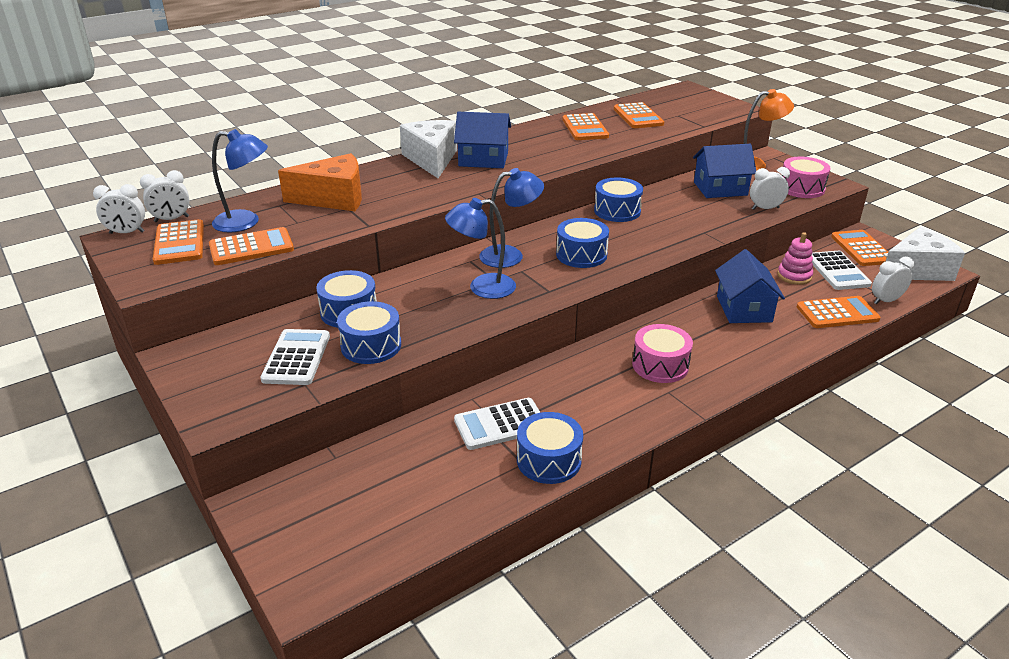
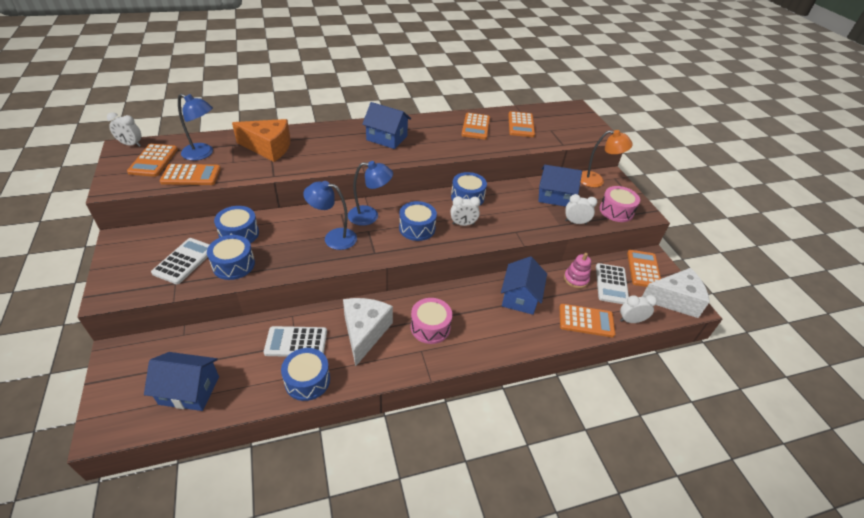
camera: 15 degrees right, 10 degrees up
white clock [140,170,189,222] -> white clock moved to [451,196,480,226]
white cheese [400,120,457,178] -> white cheese moved to [343,298,393,366]
none -> blue house [144,352,219,411]

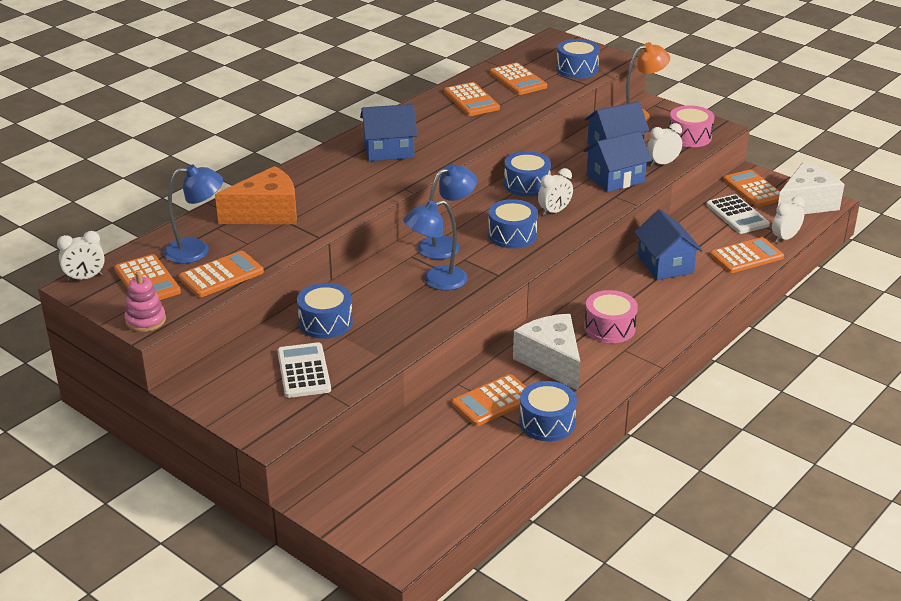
camera: 30 degrees left, 10 degrees down
blue house [144,352,219,411] -> blue house moved to [583,131,652,192]
blue drum [207,235,255,280] -> blue drum moved to [556,39,600,79]
white calculator [264,326,327,357] -> orange calculator [452,374,526,426]
pink stacking toy [564,253,591,288] -> pink stacking toy moved to [124,271,166,332]

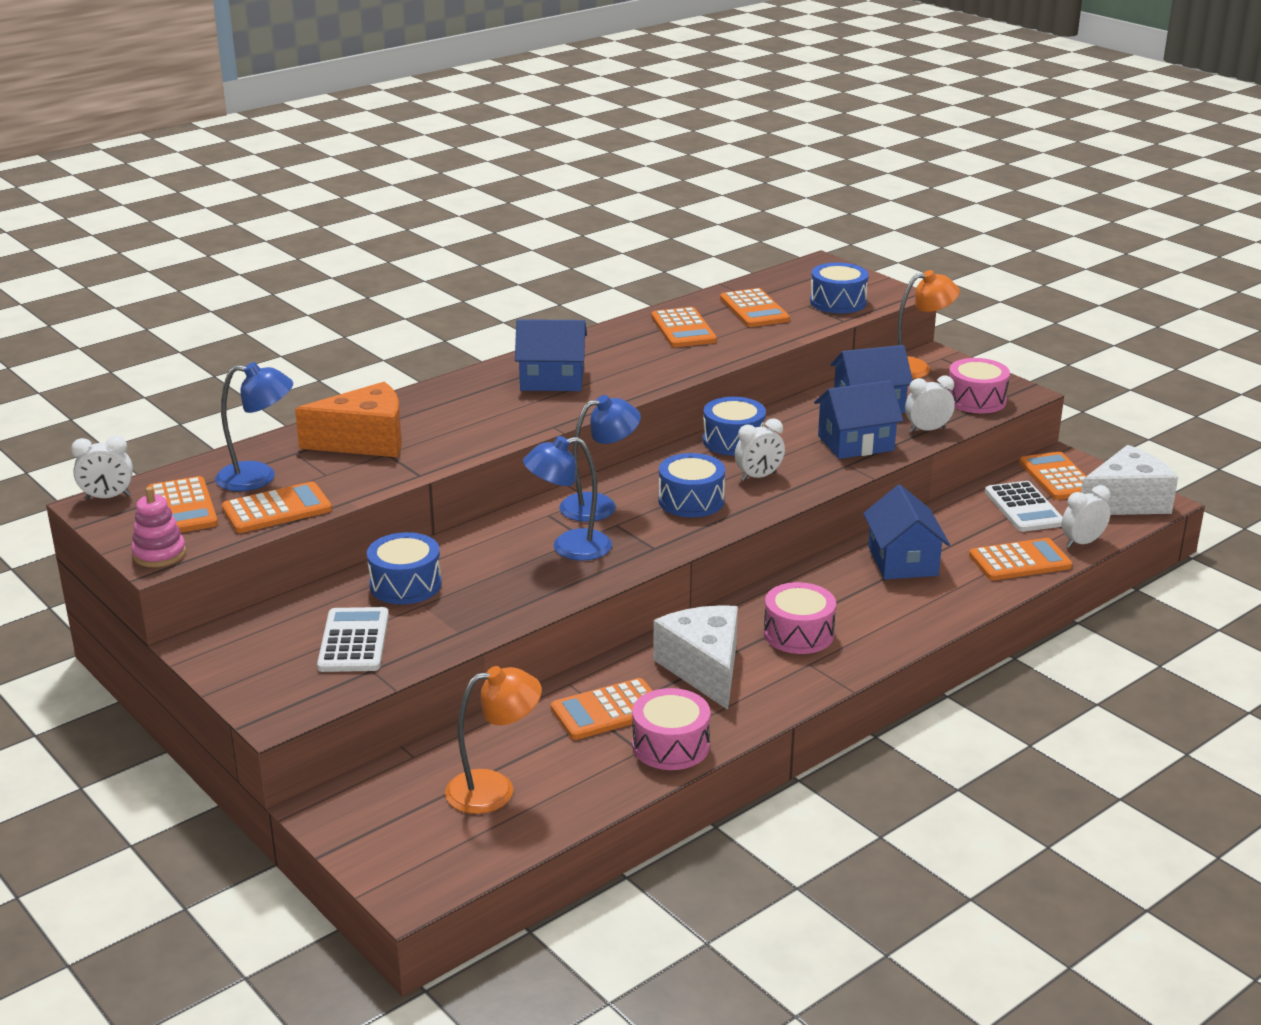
camera: 10 degrees right, 5 degrees down
blue drum [519,381,577,441] -> pink drum [632,688,710,770]
none -> orange lamp [445,666,542,814]

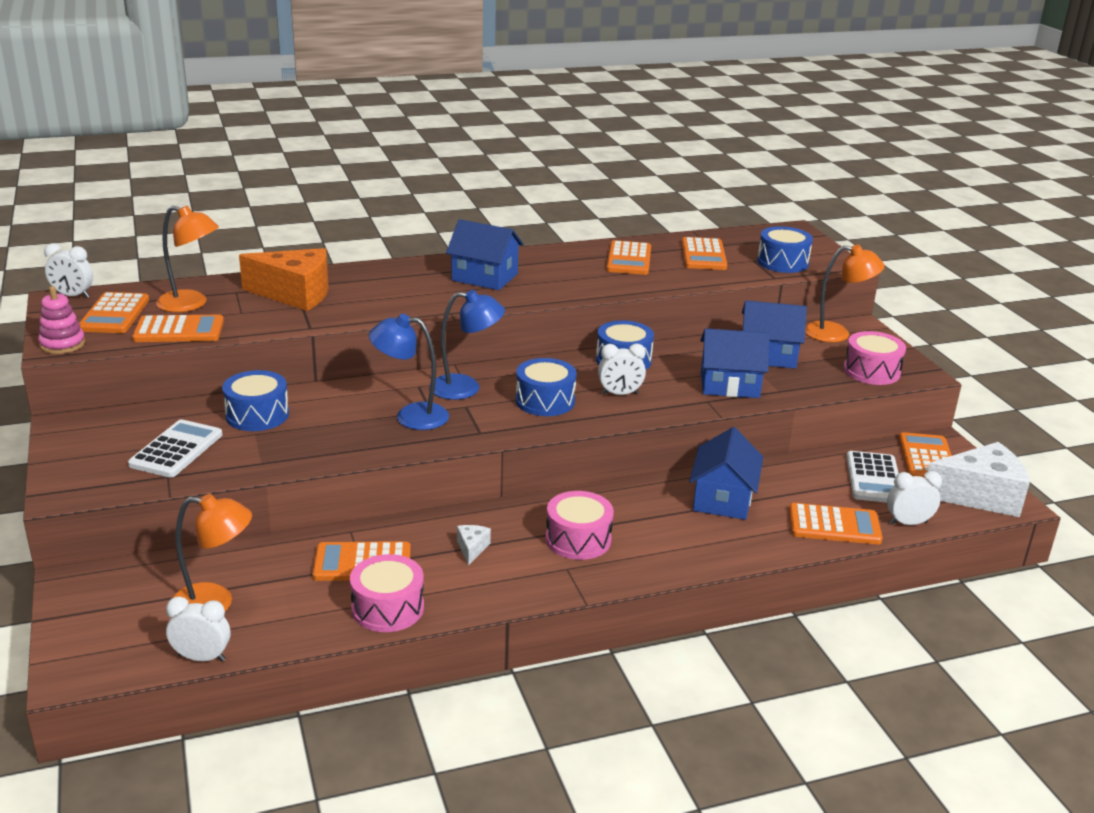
camera: 20 degrees right, 0 degrees up
blue lamp [215,362,293,491] -> orange lamp [156,206,219,312]
white cheese [653,605,738,710] -> white cheese [457,525,491,565], size x0.41
white clock [905,376,955,432] -> white clock moved to [166,596,230,661]

